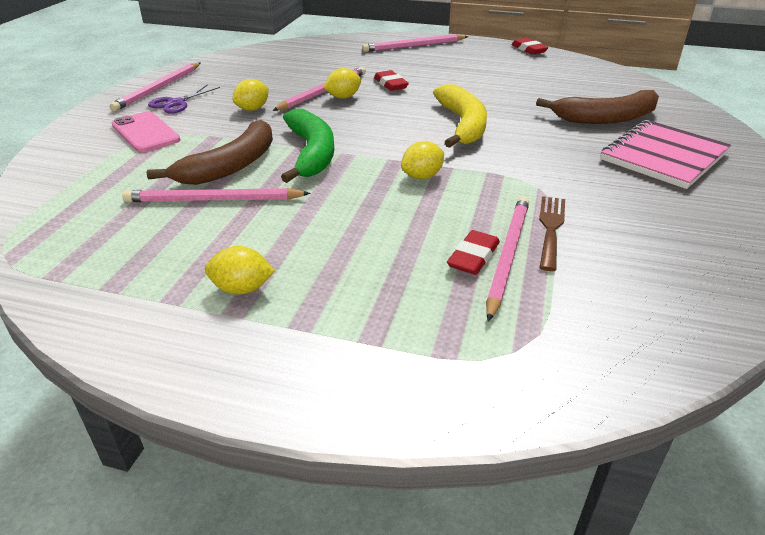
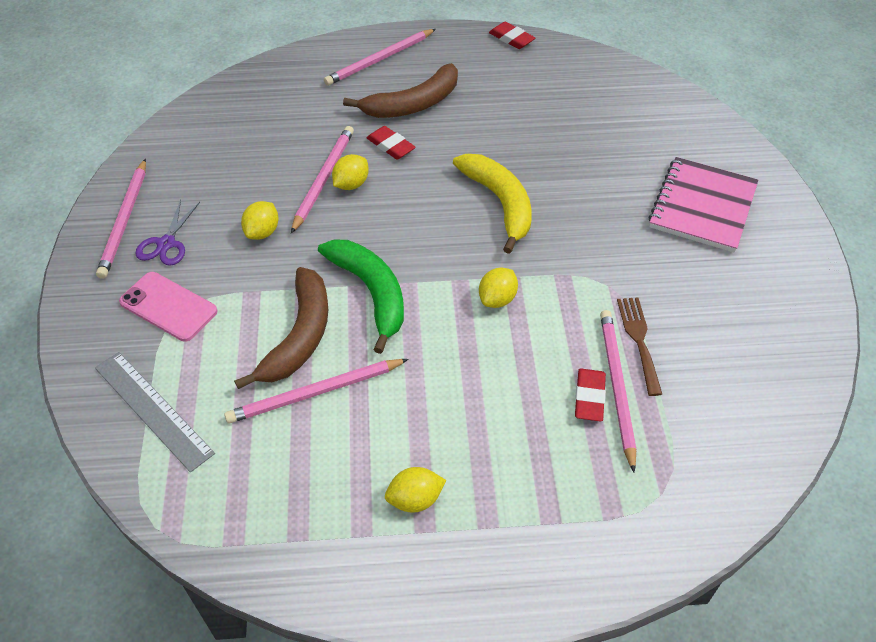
camera: 20 degrees left, 15 degrees up
brown banana [536,90,659,124] -> brown banana moved to [343,63,458,118]
none -> grey ruler [95,352,215,472]

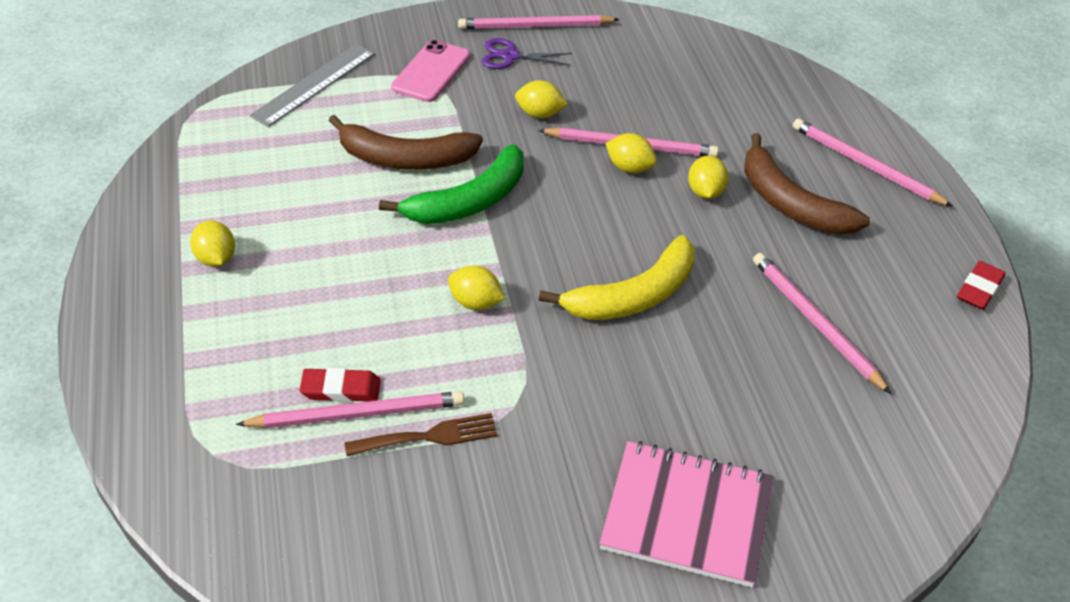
camera: 80 degrees right, 5 degrees down
pink pencil [224,359,409,424] -> pink pencil moved to [753,253,891,394]
red eraser [367,126,416,160] -> yellow lemon [688,156,728,199]

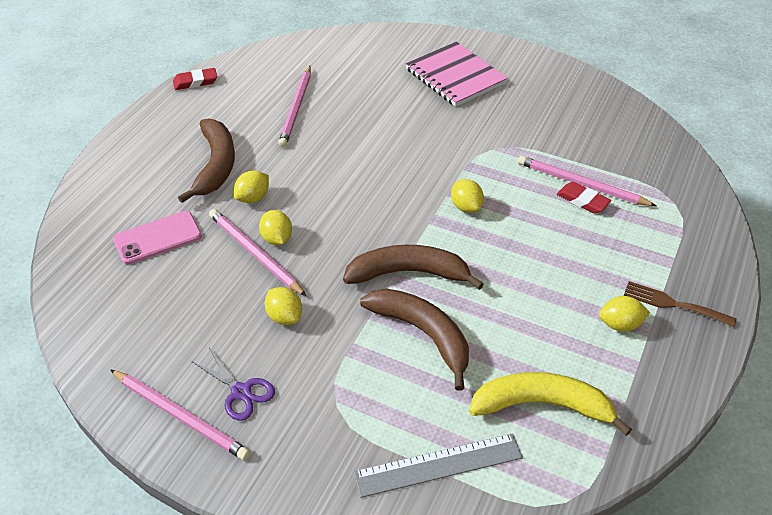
camera: 140 degrees left, 0 degrees up
yellow lemon [190,221,235,267] -> yellow lemon turned 75 degrees clockwise [599,296,650,332]
brown fork [345,413,497,456] -> brown fork moved to [624,281,737,327]
green banana [379,144,524,224] -> brown banana [343,245,484,290]
pink phone [391,40,470,102] -> pink phone moved to [113,211,202,264]
yellow banana [539,235,694,320] -> yellow banana moved to [469,372,632,436]
pink pencil [793,118,953,207] -> none

